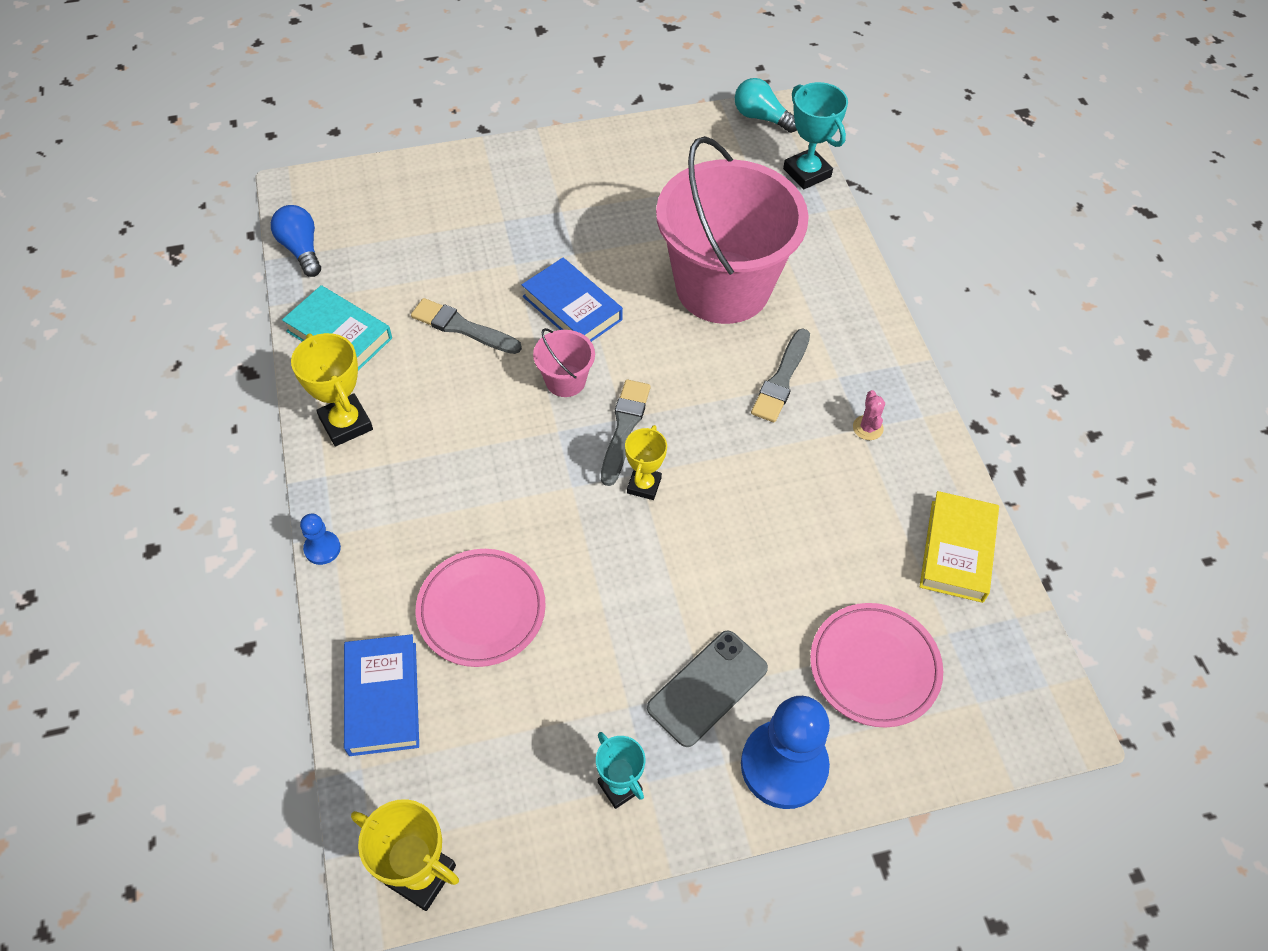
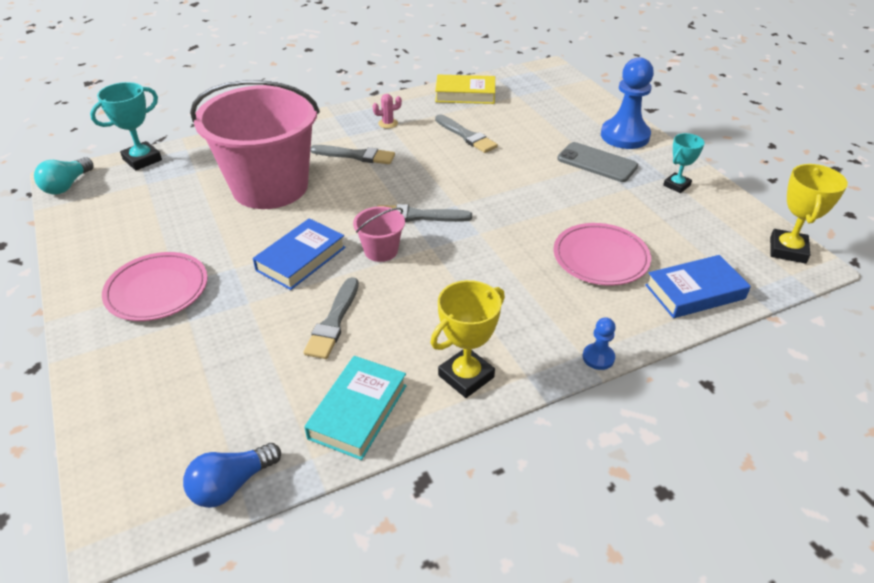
camera: 100 degrees left, 15 degrees down
yellow trophy [625,425,667,500] -> none
pink plate [810,603,943,727] -> pink plate moved to [102,252,208,321]
none -> grey brush [435,114,498,153]

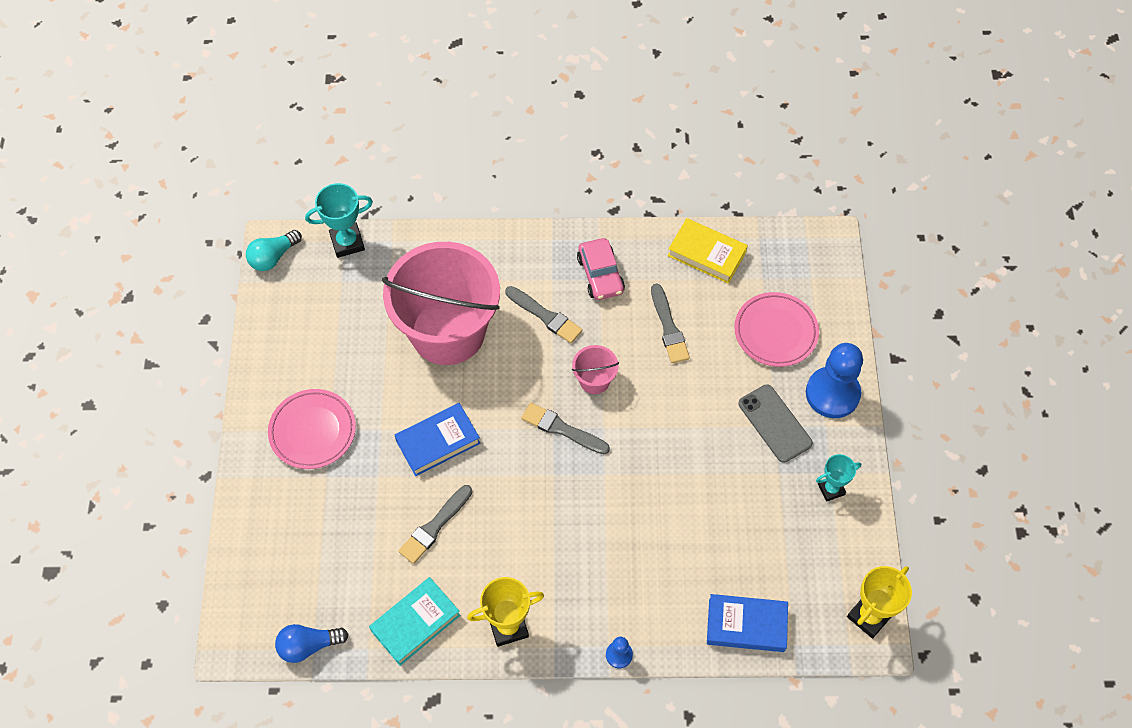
camera: 25 degrees right, 20 degrees up
pink bucket [353,206,405,262] -> pink bucket moved to [572,345,619,394]
pink cactus [373,94,402,128] -> pink car [577,238,625,300]
pink plate [553,223,651,286] -> pink plate moved to [734,292,819,367]

